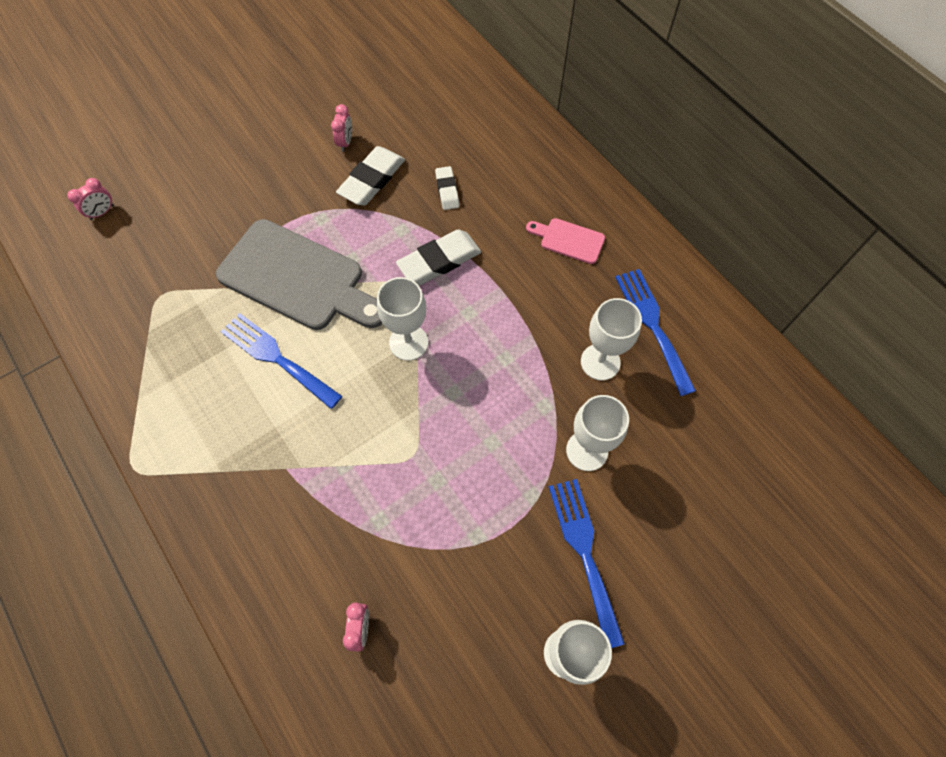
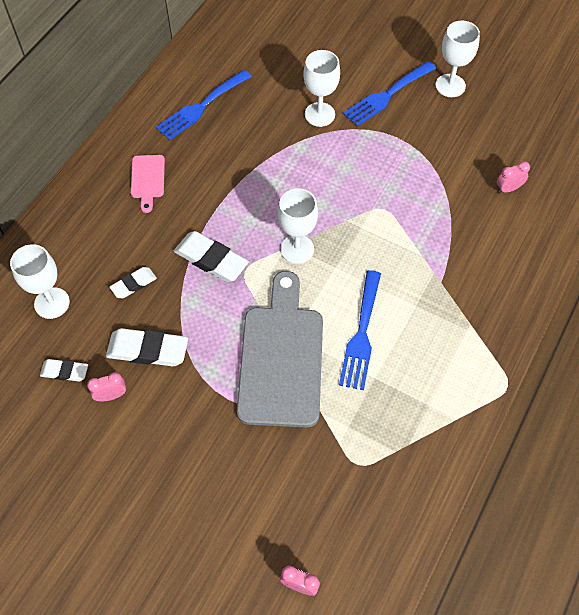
camera: 115 degrees left, 5 degrees down
white goblet [581,298,642,380] -> white goblet moved to [10,244,70,319]
none -> white eraser [40,359,88,382]

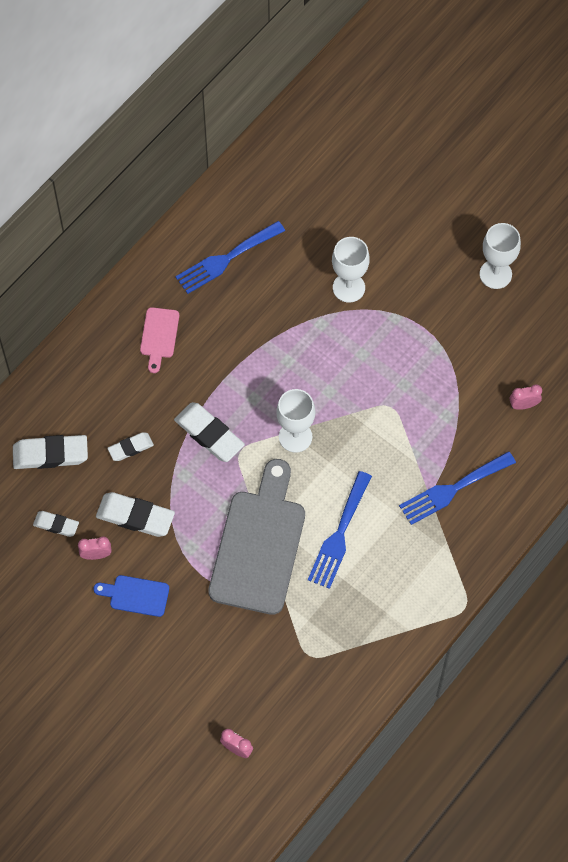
camera: 10 degrees right, 5 degrees up
white goblet [10,244,70,319] -> white eraser [13,435,88,469]
blue fork [343,61,436,126] -> blue fork moved to [399,451,516,525]
none -> blue cutting board [94,575,169,617]

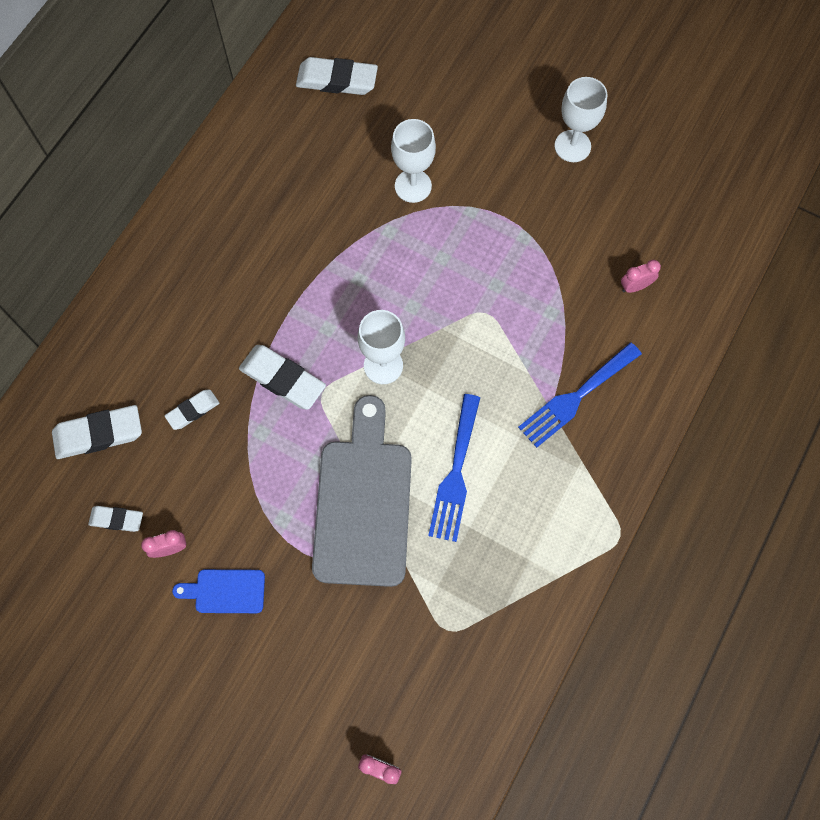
camera: 10 degrees left, 5 degrees up
white eraser [96,492,175,537] -> white eraser moved to [296,57,378,95]
pink cutting board [140,307,179,373] -> none
blue fork [175,221,285,294] -> none

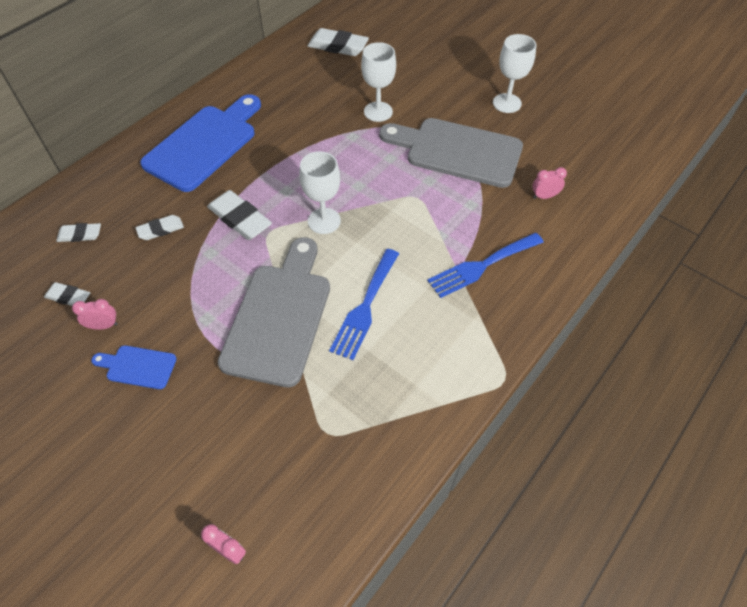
camera: 10 degrees right, 15 degrees down
white eraser [52,405,142,459] -> white eraser [56,223,101,242], size x0.59
none -> blue cutting board [140,94,261,192]
none -> grey cutting board [379,118,523,188]

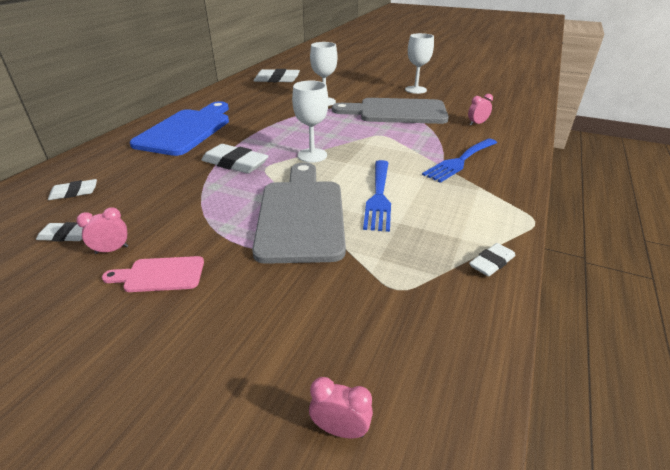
camera: 15 degrees left, 20 degrees down
blue cutting board [91,345,177,389] -> pink cutting board [102,256,204,292]
white eraser [136,215,184,240] -> white eraser moved to [469,243,516,276]

